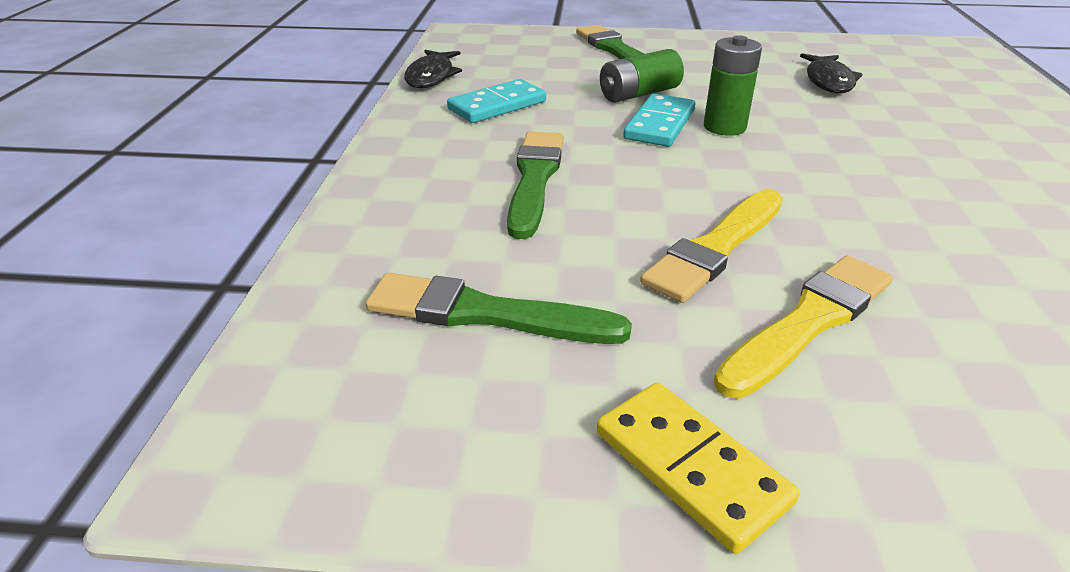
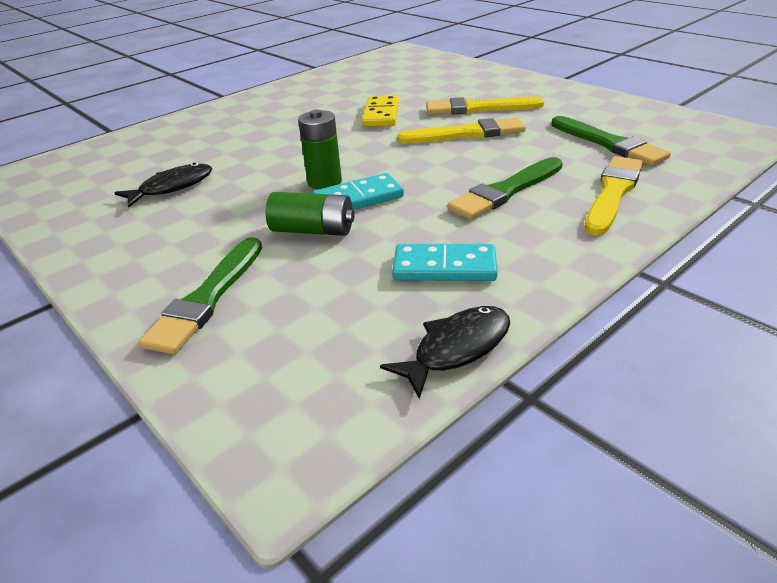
camera: 135 degrees left, 0 degrees up
yellow domino [597,383,799,554] -> yellow domino moved to [362,95,399,127]
none -> yellow brush [585,156,644,236]

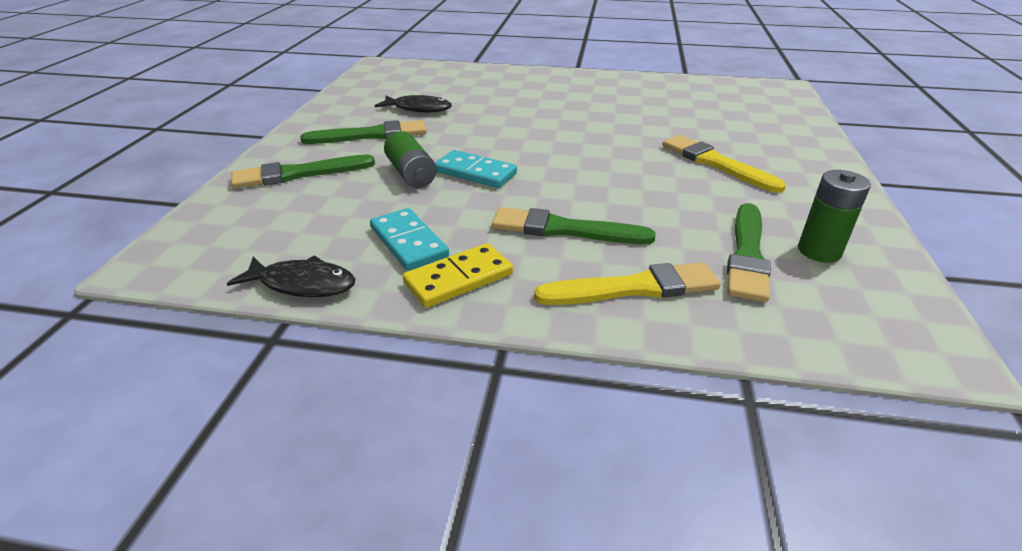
camera: 50 degrees right, 0 degrees up
green battery [298,109,342,189] -> green battery moved to [798,170,871,262]
yellow domino [362,95,399,127] -> yellow domino moved to [403,243,513,308]
yellow brush [397,118,526,144] -> none
none -> green brush [300,120,427,144]

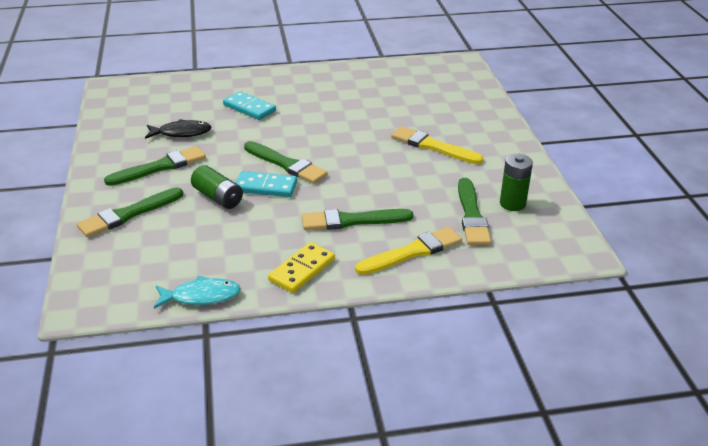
camera: 20 degrees left, 0 degrees up
black fish [227,256,355,297] -> turquoise fish [154,276,241,309]
turquoise domino [370,208,449,271] -> turquoise domino moved to [223,91,276,120]
none -> green brush [244,141,327,184]

